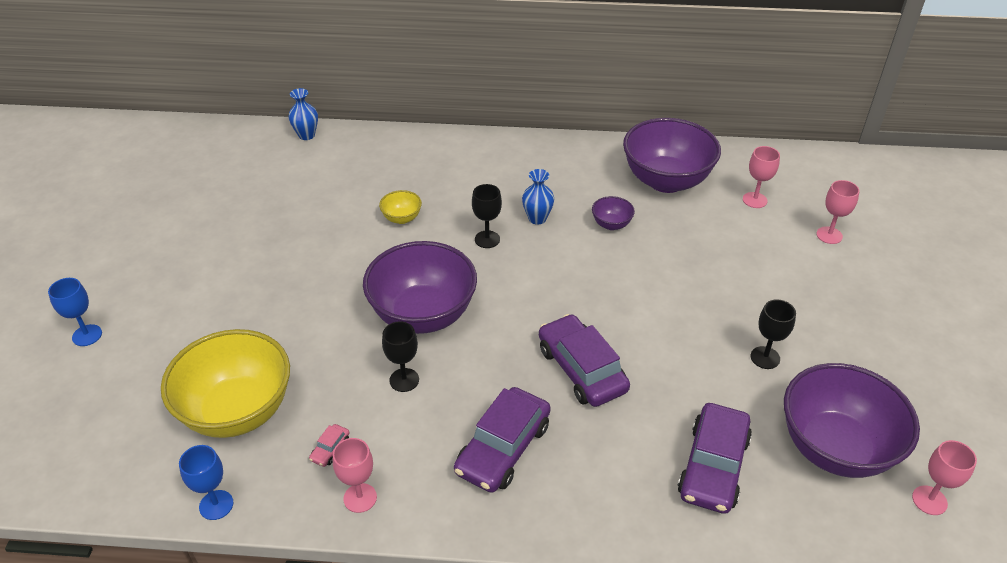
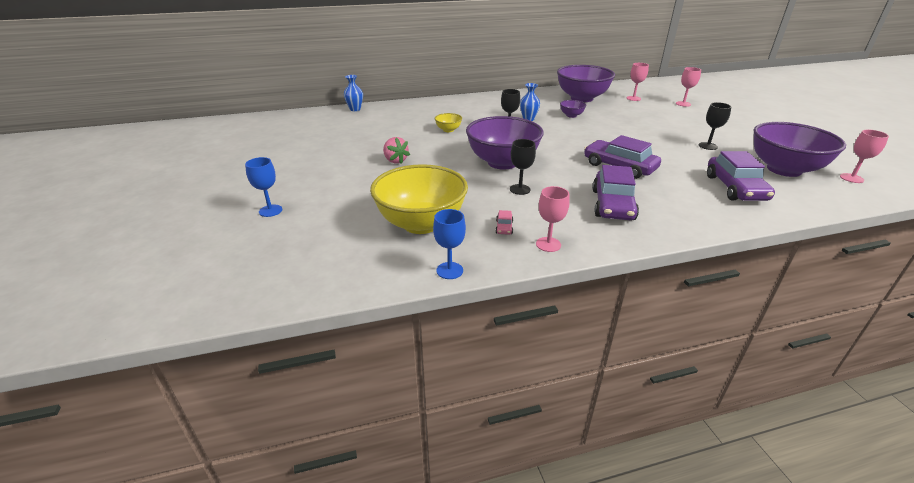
camera: 20 degrees left, 10 degrees down
none -> pink strawberry [383,137,410,164]

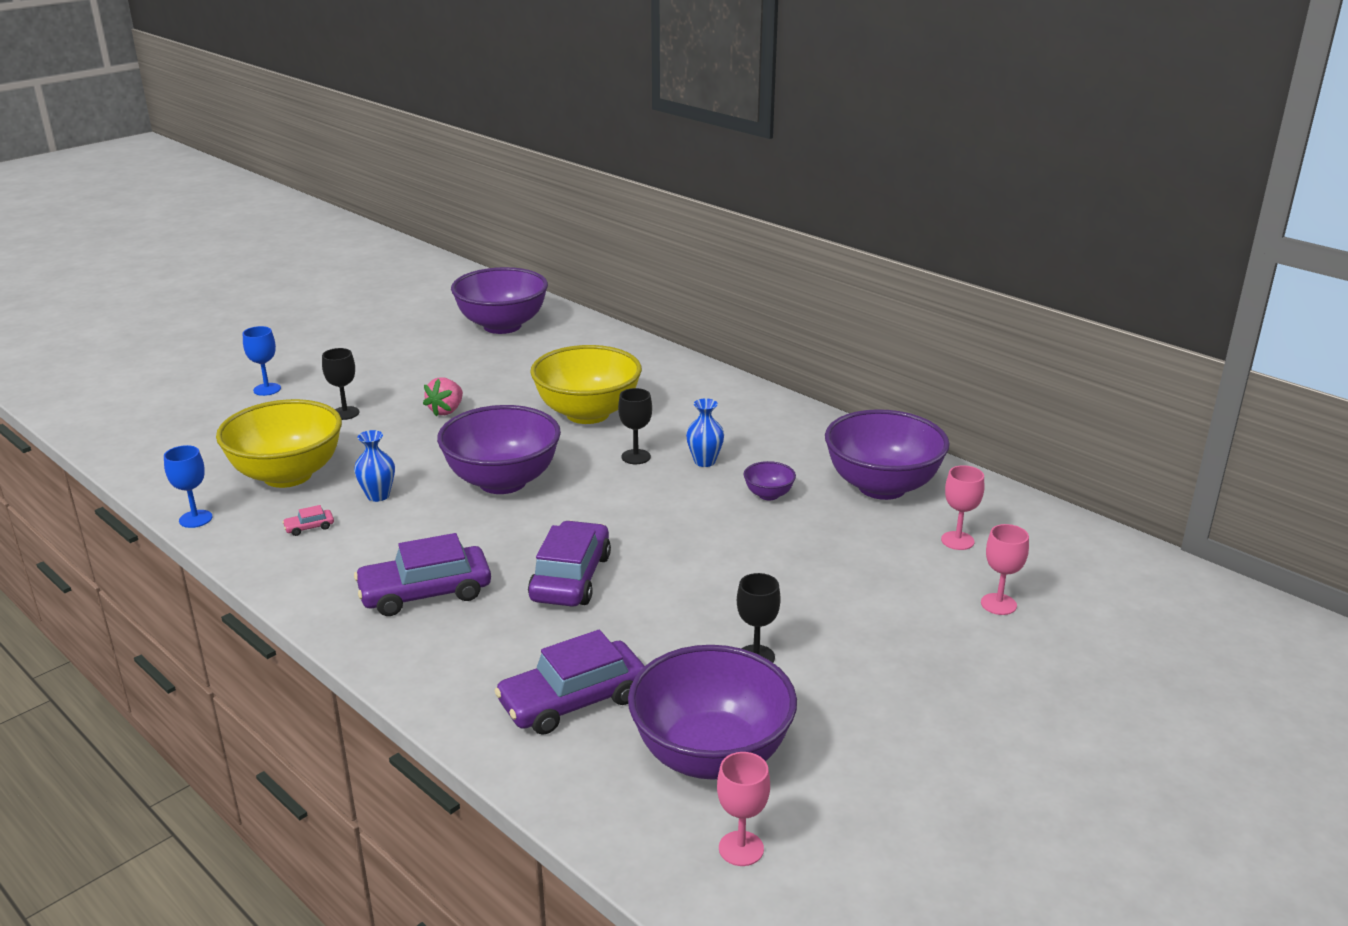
camera: 60 degrees right, 5 degrees down
blue vase [344,75,363,111] -> blue vase moved to [354,430,395,502]
yellow bowl [435,113,462,132] -> yellow bowl [530,345,642,424], size x2.35
black goblet [510,139,536,195] -> black goblet moved to [322,348,359,420]
pink goblet [536,186,570,252] -> none
none -> purple bowl [451,267,548,334]

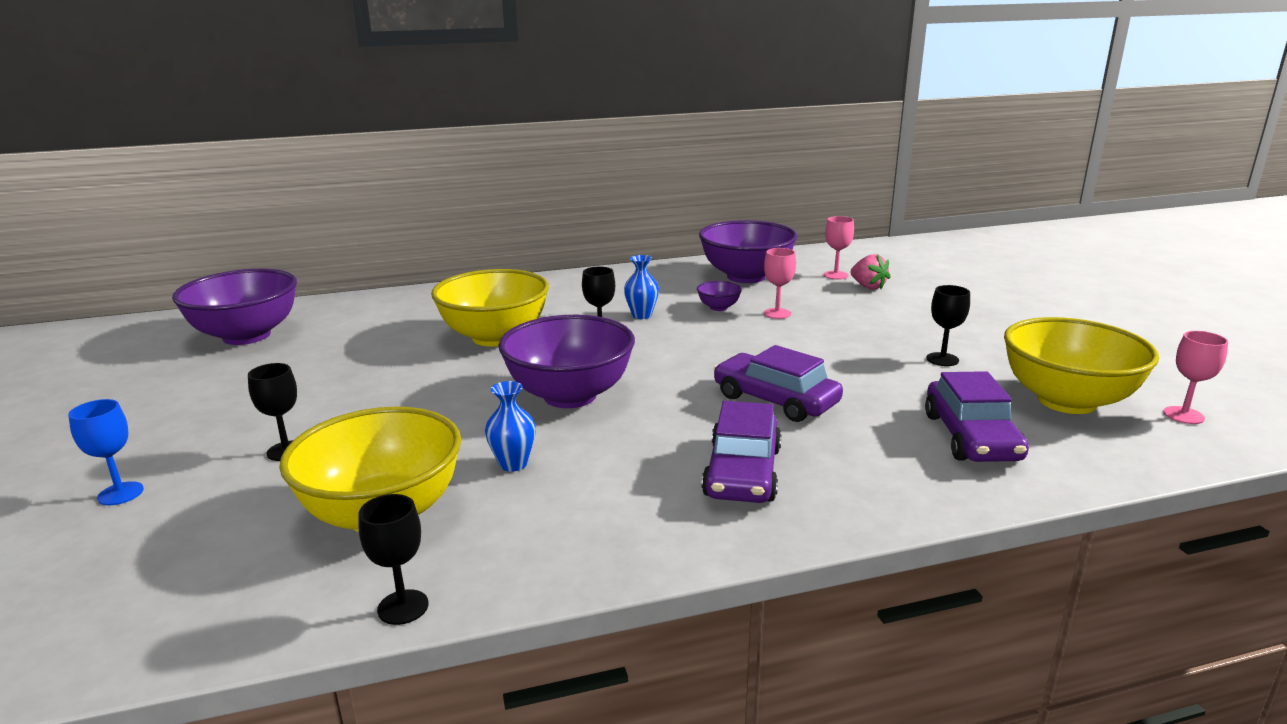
camera: 60 degrees left, 5 degrees down
blue goblet [164,445,212,528] -> black goblet [359,494,429,625]
pink car [282,505,334,536] -> none
pink strawberry [423,377,463,417] -> pink strawberry moved to [851,254,891,289]
purple bowl [628,645,797,780] -> yellow bowl [1004,317,1159,414]
pink goblet [981,524,1029,615] -> pink goblet moved to [764,248,796,319]

